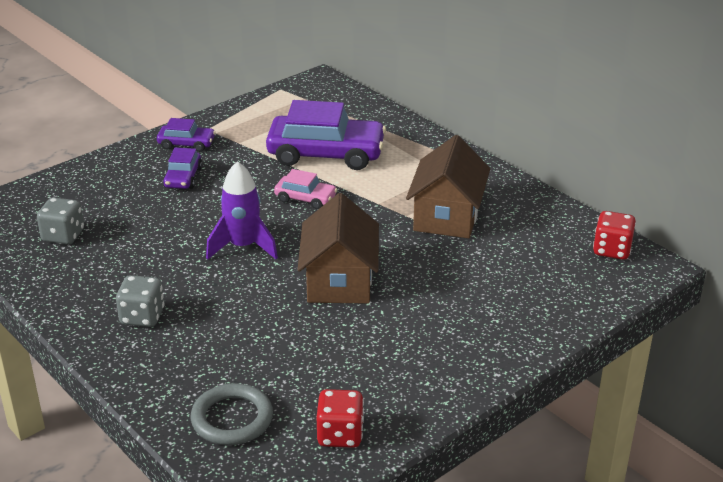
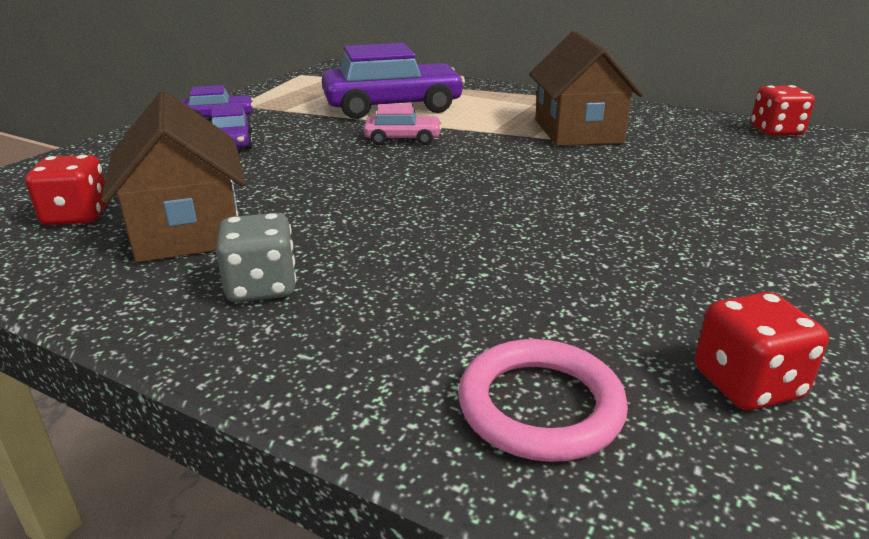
camera: 20 degrees left, 5 degrees down
grey dice [37,197,84,245] -> red dice [25,155,109,225]
grey ring [191,383,273,445] -> pink ring [458,339,628,462]
purple rocket [206,161,278,260] -> none
brown house [297,193,379,303] -> brown house moved to [101,91,246,263]

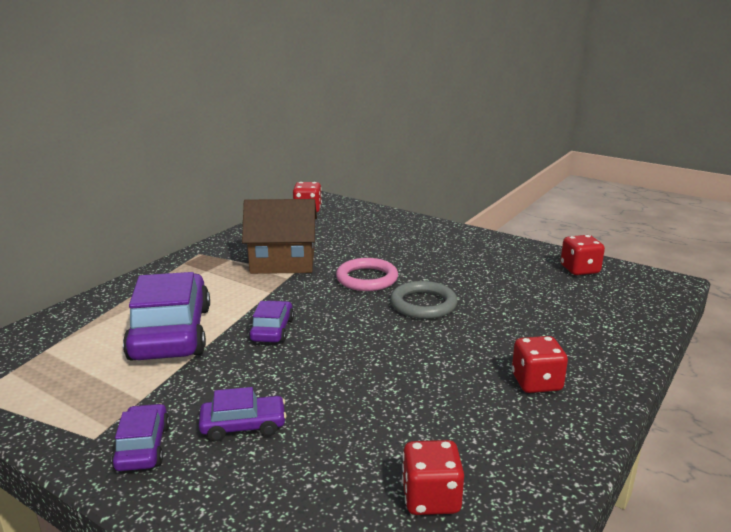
camera: 85 degrees left, 5 degrees down
brown house [101,91,246,263] -> none
grey dice [216,213,296,302] -> red dice [512,336,568,393]
pink car [364,104,442,145] -> purple car [249,301,294,343]
pink ring [458,339,628,462] -> pink ring moved to [336,258,398,291]
none -> grey ring [390,281,457,319]

